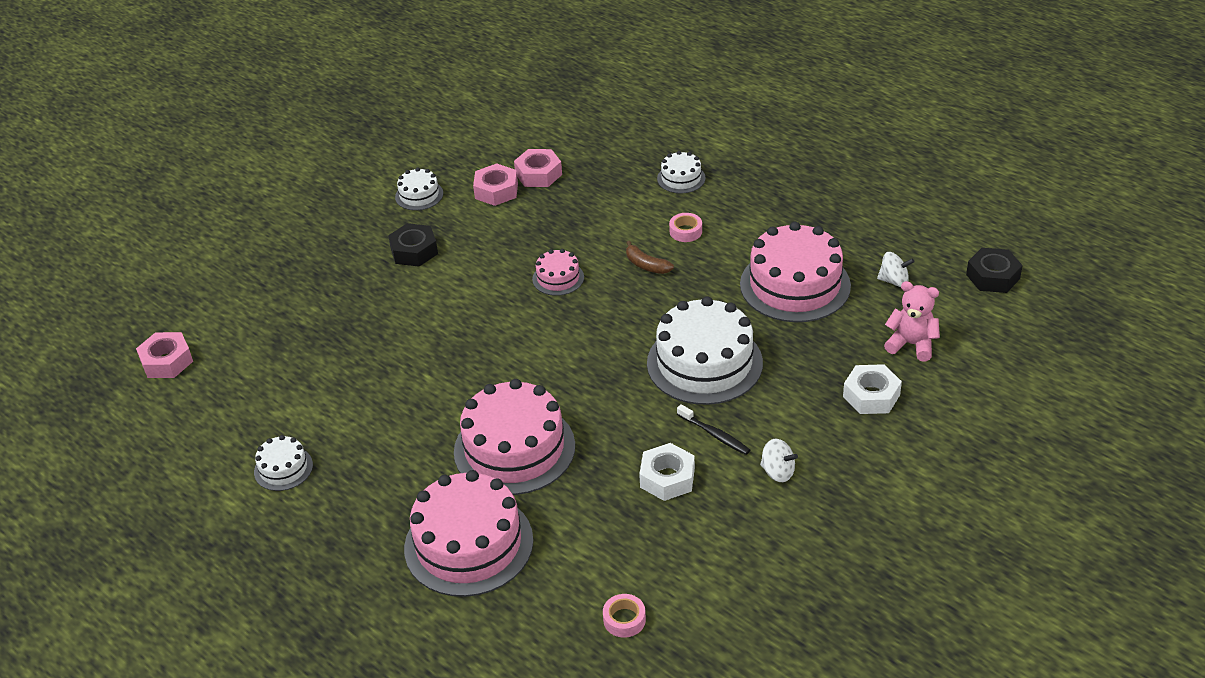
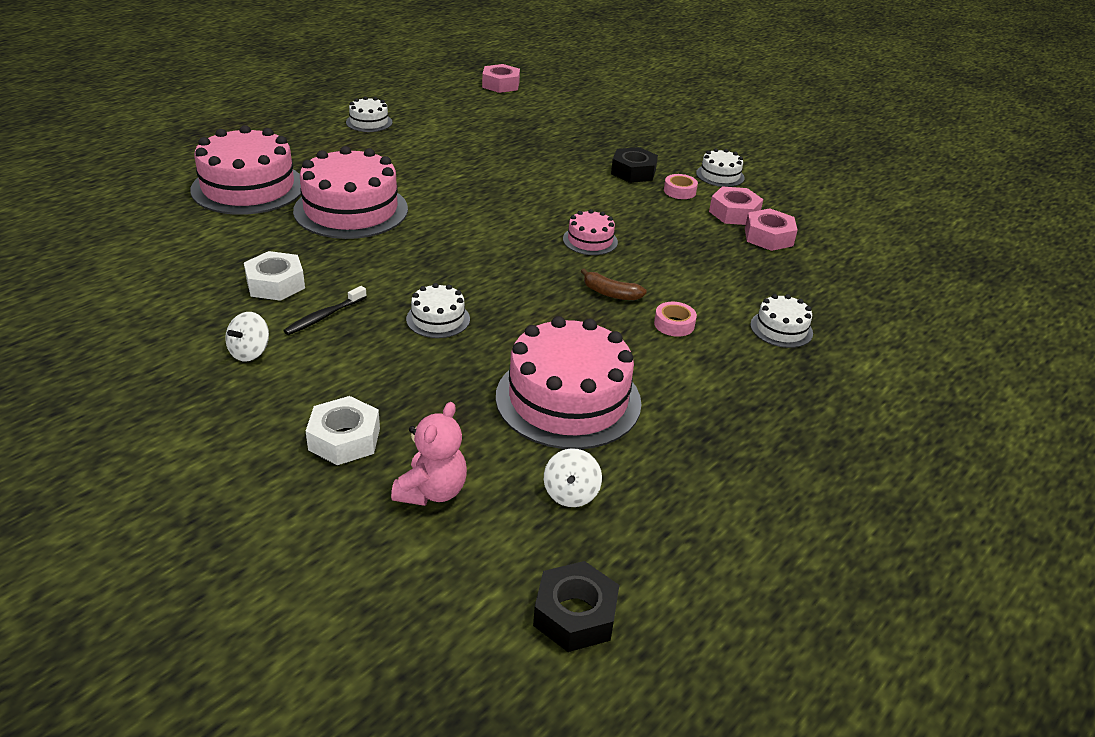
camera: 85 degrees right, 5 degrees down
pink tape [603,594,646,638] -> pink tape moved to [664,174,698,199]
brown banana [626,241,674,274] -> brown banana turned 105 degrees counterclockwise [581,268,647,300]
white cake [647,296,763,405] -> white cake [406,283,470,338], size x0.48

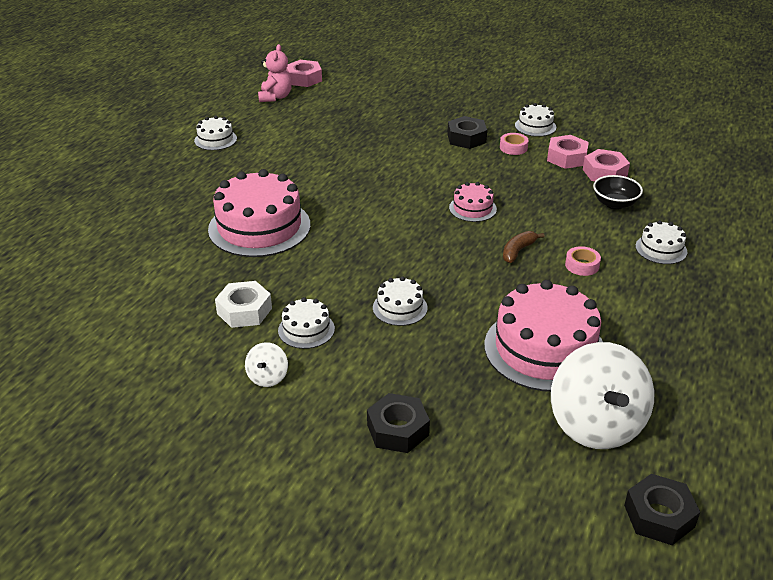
camera: 15 degrees left, 0 degrees up
pink cake [190,125,301,215] -> none
black toothbrush [283,286,367,335] -> white cake [278,297,335,349]
white nut [306,396,380,465] -> black nut [367,393,430,453]
pink teddy bear [391,402,467,506] -> pink teddy bear moved to [258,44,292,102]
white spinning top [544,448,602,507] -> white spinning top [551,342,654,449], size x2.22
brown banana [581,268,647,300] -> brown banana turned 120 degrees clockwise [503,231,545,263]
none -> black bowl [593,175,643,210]

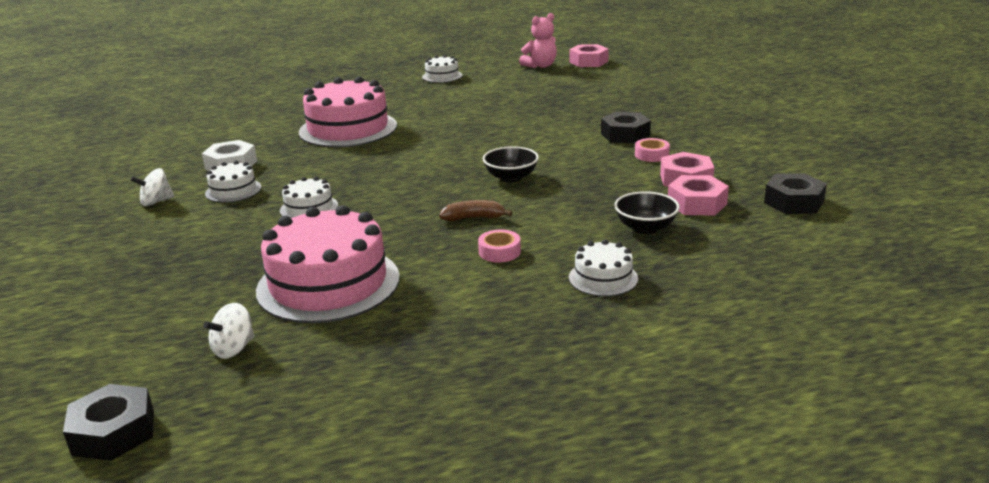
camera: 50 degrees right, 10 degrees down
black nut [367,393,430,453] -> black nut moved to [764,173,827,214]
pink cake [449,182,497,222] -> black bowl [483,146,539,183]
white cake [515,103,556,137] -> none
white spinning top [551,342,654,449] -> white spinning top [203,303,254,359], size x0.45

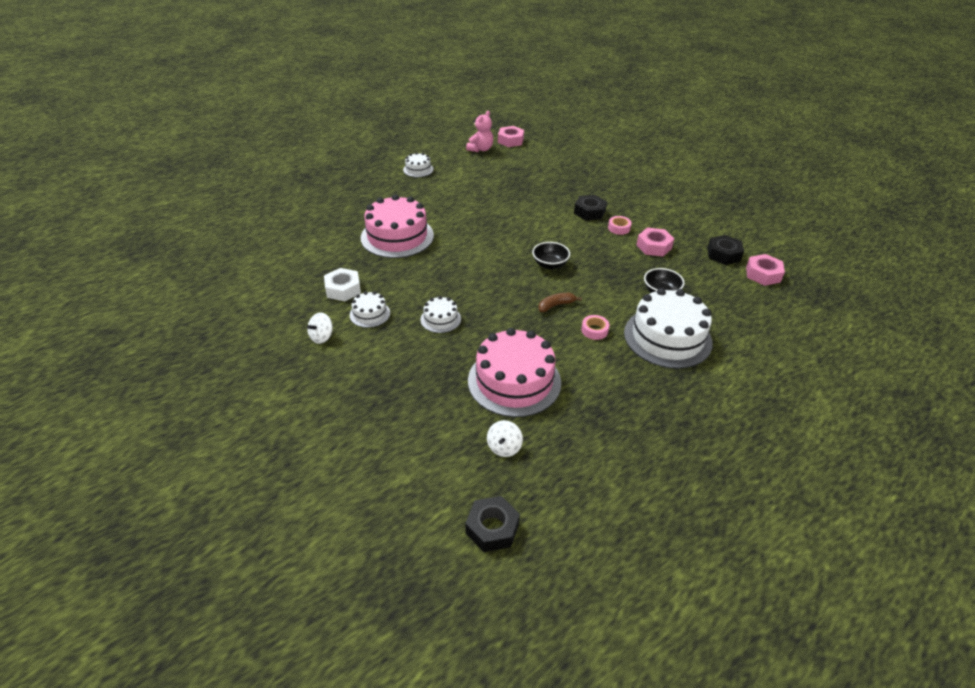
camera: 25 degrees left, 15 degrees up
white cake [569,240,638,296] -> white cake [624,288,712,369], size x2.08
pink nut [668,175,729,216] -> pink nut moved to [746,254,785,286]

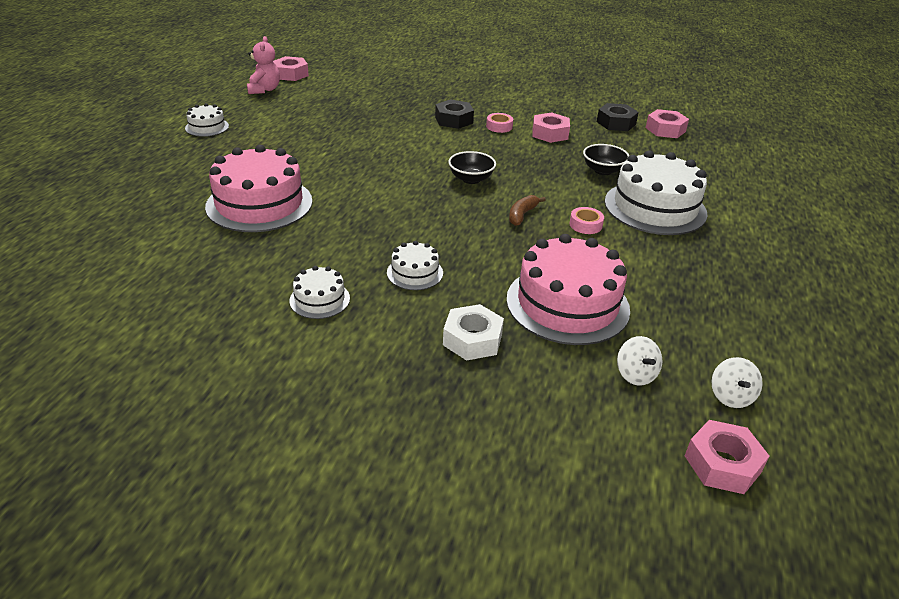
camera: 35 degrees left, 5 degrees down
white spinning top [307,313,333,344] -> white spinning top moved to [712,357,763,408]
white nut [324,268,361,301] -> white nut moved to [443,304,504,361]
black nut [465,496,520,552] -> pink nut [685,420,769,494]

